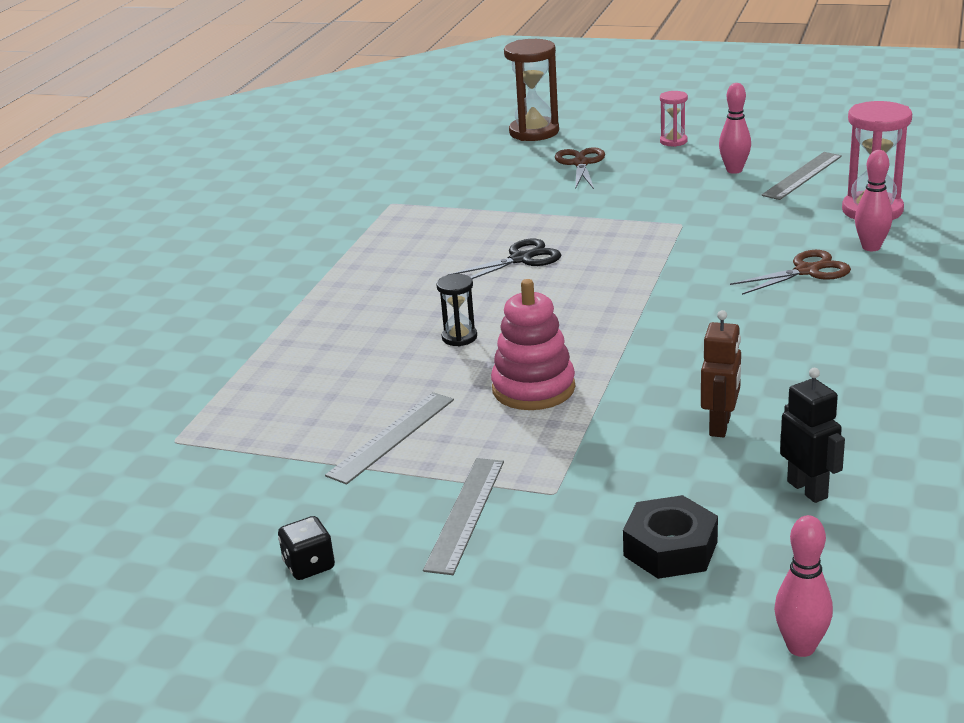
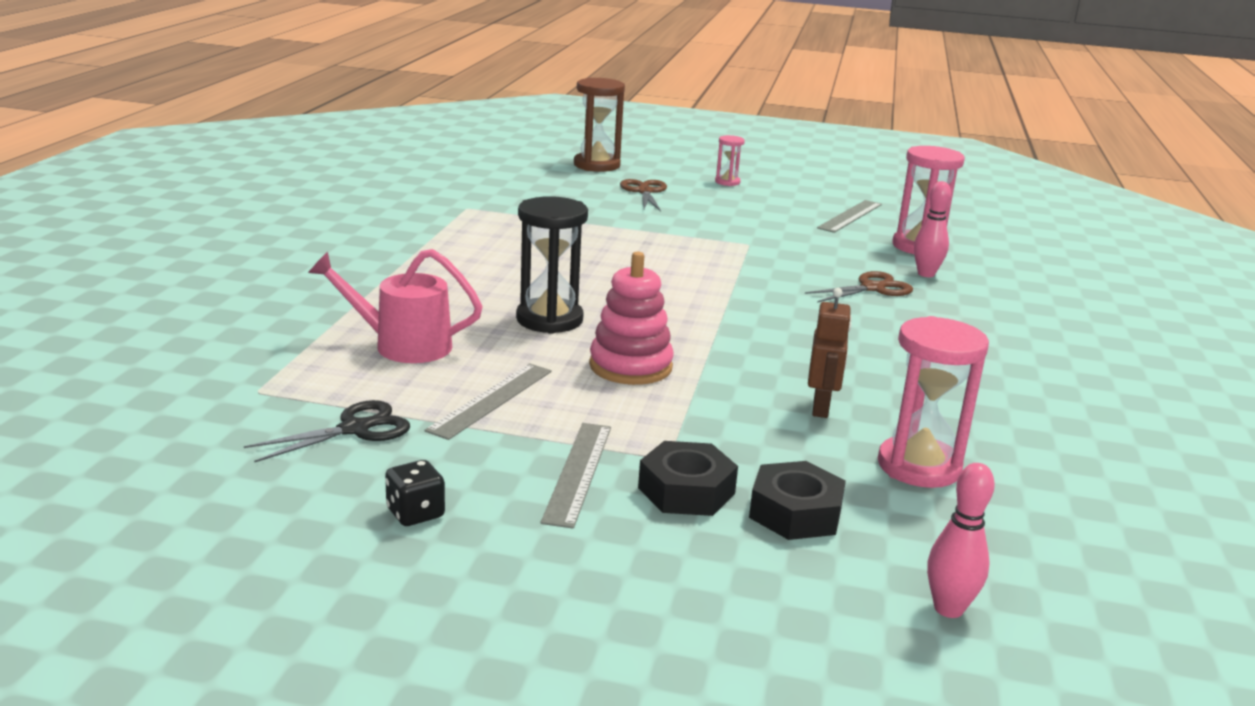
camera: 10 degrees left, 5 degrees down
black hourglass [436,274,477,346] -> black hourglass [516,196,588,334], size x1.89
black scissors [448,239,561,279] -> black scissors moved to [244,400,410,463]
pink bowling pin [719,83,751,174] -> none
black robot [780,368,845,503] -> pink hourglass [878,316,989,488]
none -> pink watering can [308,249,483,363]
none -> black nut [638,441,738,516]

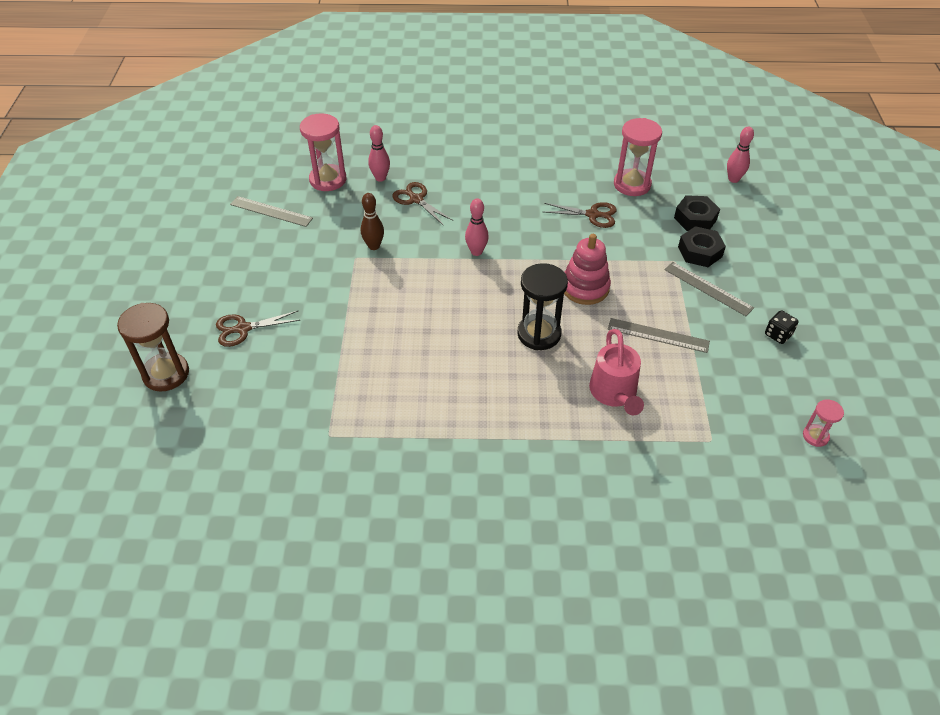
camera: 100 degrees left, 25 degrees up
black scissors [244,400,410,463] -> none
grey ruler [540,423,611,529] -> grey ruler turned 45 degrees clockwise [664,262,754,316]
pink hourglass [715,135,745,186] -> pink hourglass moved to [803,399,844,447]
brown robot [808,288,852,418] -> brown scissors [544,202,617,228]
none -> brown bowling pin [361,193,384,250]
none -> pink bowling pin [465,199,489,256]

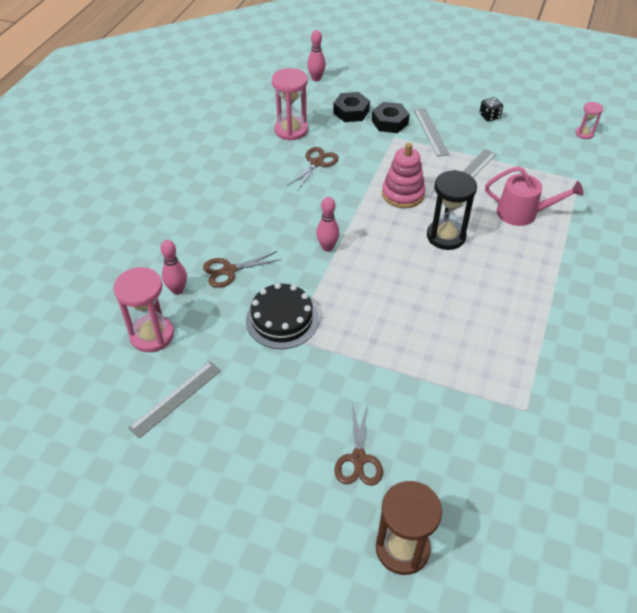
camera: 70 degrees left, 0 degrees up
brown bowling pin [361,193,384,250] -> black cake [246,283,319,349]
grey ruler [664,262,754,316] -> grey ruler turned 75 degrees counterclockwise [414,108,450,157]

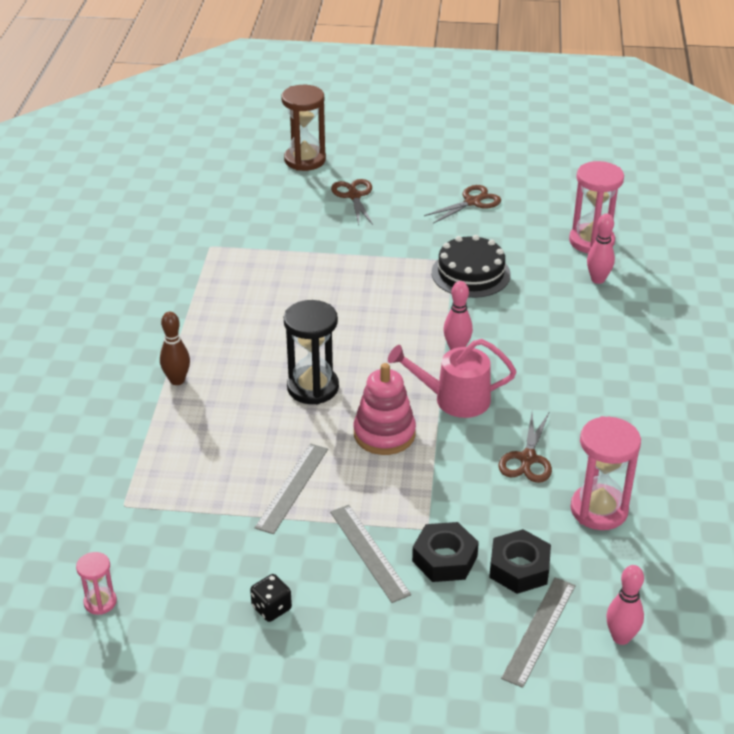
camera: 165 degrees right, 10 degrees down
grey ruler [128,361,221,439] -> grey ruler moved to [501,578,576,688]
brown scissors [203,251,281,288] -> brown scissors moved to [424,185,501,224]
pink watering can [485,166,584,226] -> pink watering can moved to [388,339,516,418]
none -> brown bowling pin [160,312,190,385]

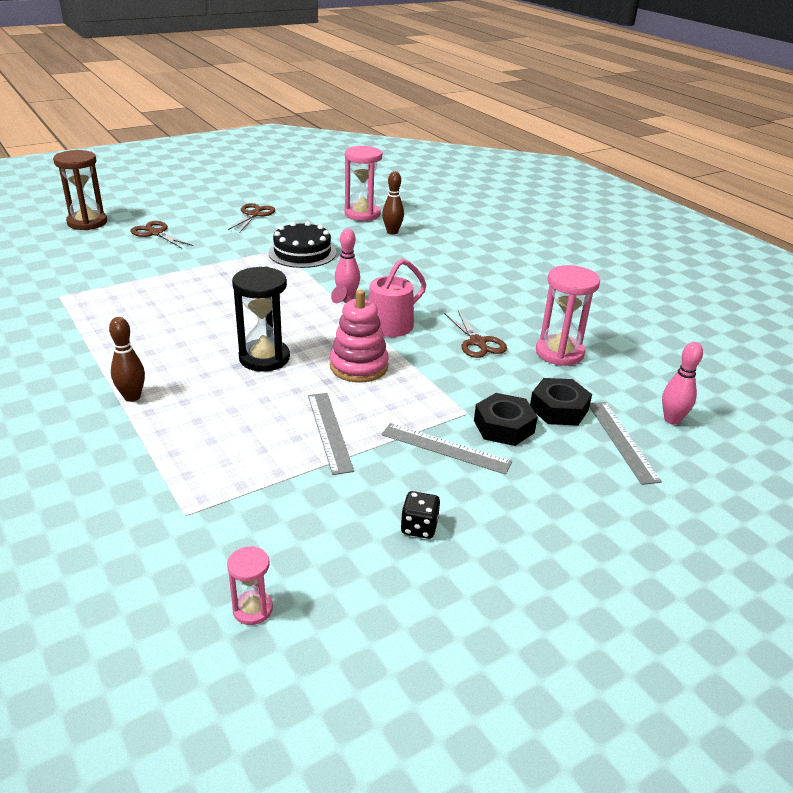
camera: 40 degrees left, 5 degrees down
pink bowling pin [587,213,615,284] -> brown bowling pin [382,171,404,235]

